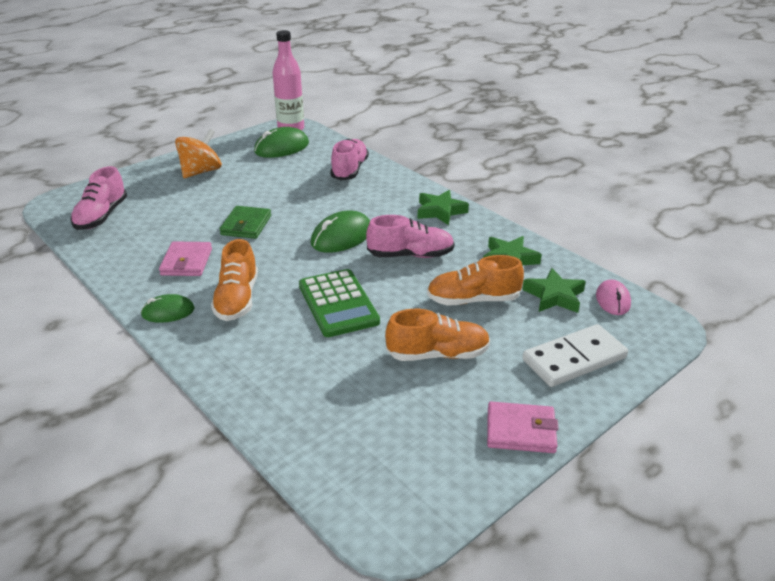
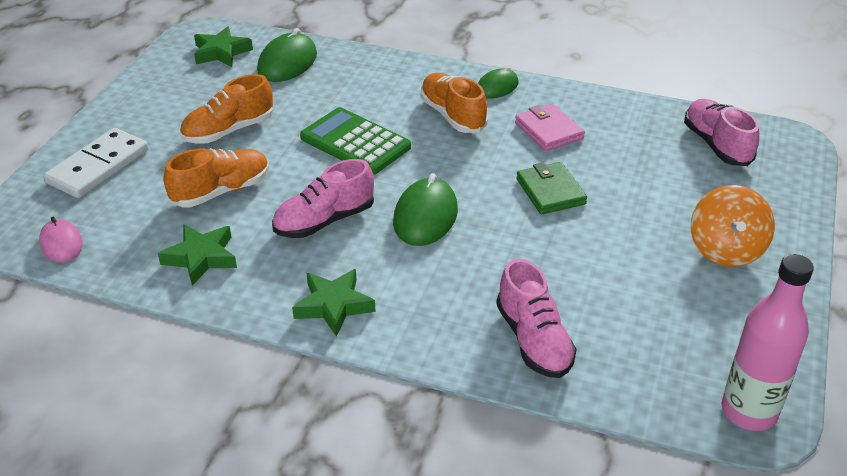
camera: 150 degrees right, 5 degrees up
green mouse [254,127,309,158] -> green mouse moved to [257,28,317,82]
pink wallet [487,402,559,453] -> none
green star [522,268,586,313] -> green star moved to [194,27,253,67]

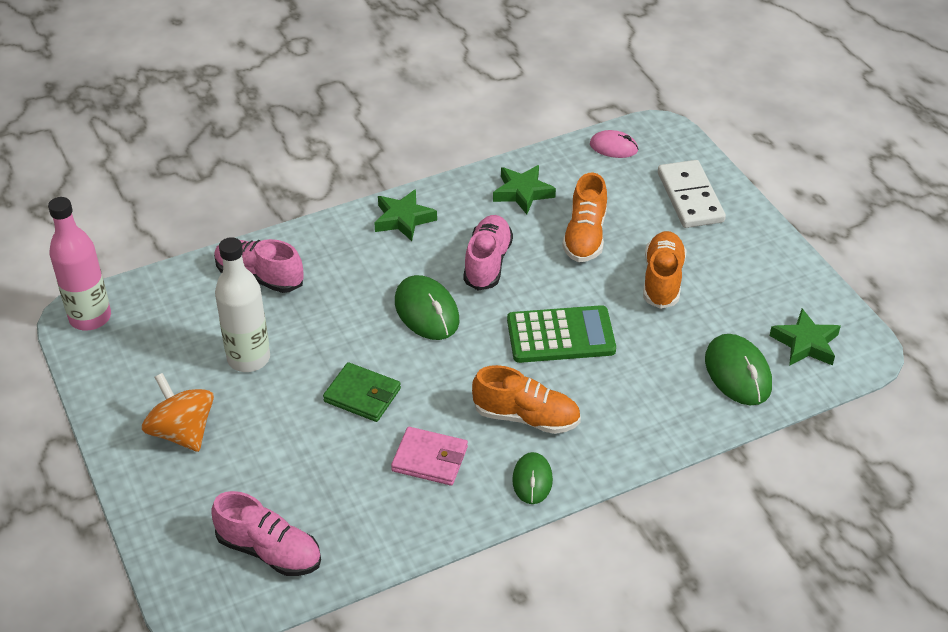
camera: 135 degrees right, 5 degrees up
none -> white bottle [215,237,270,372]

